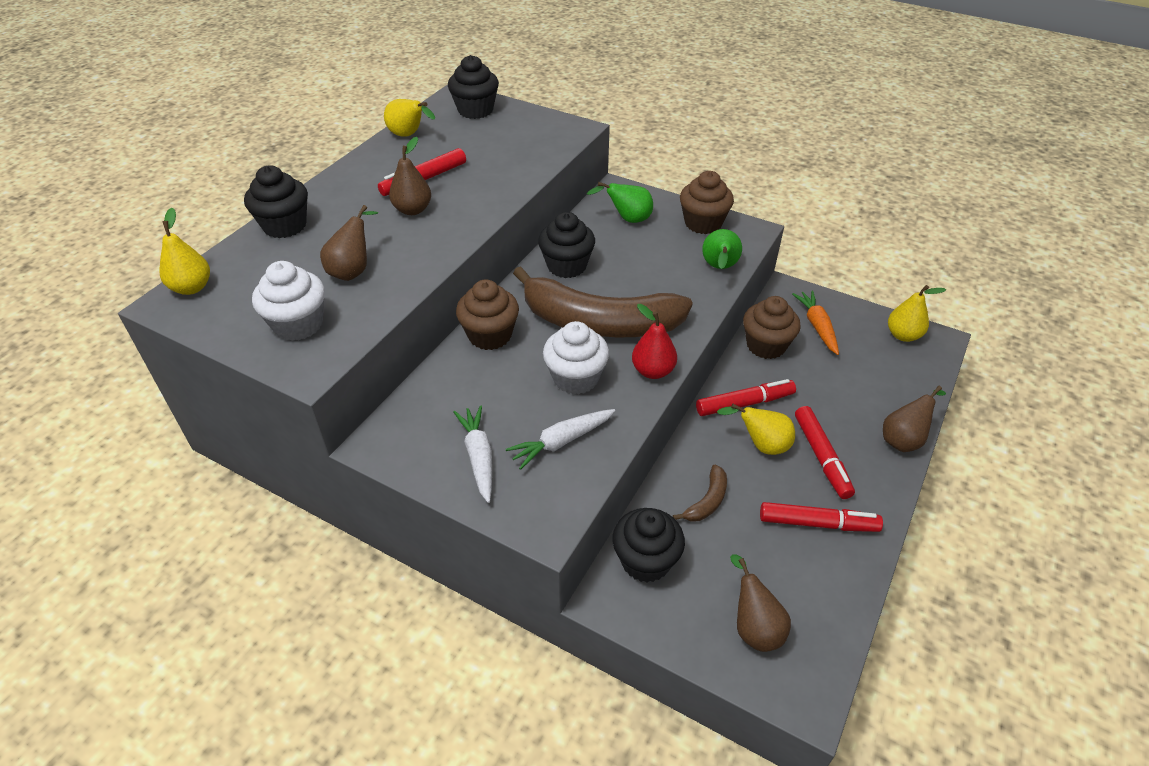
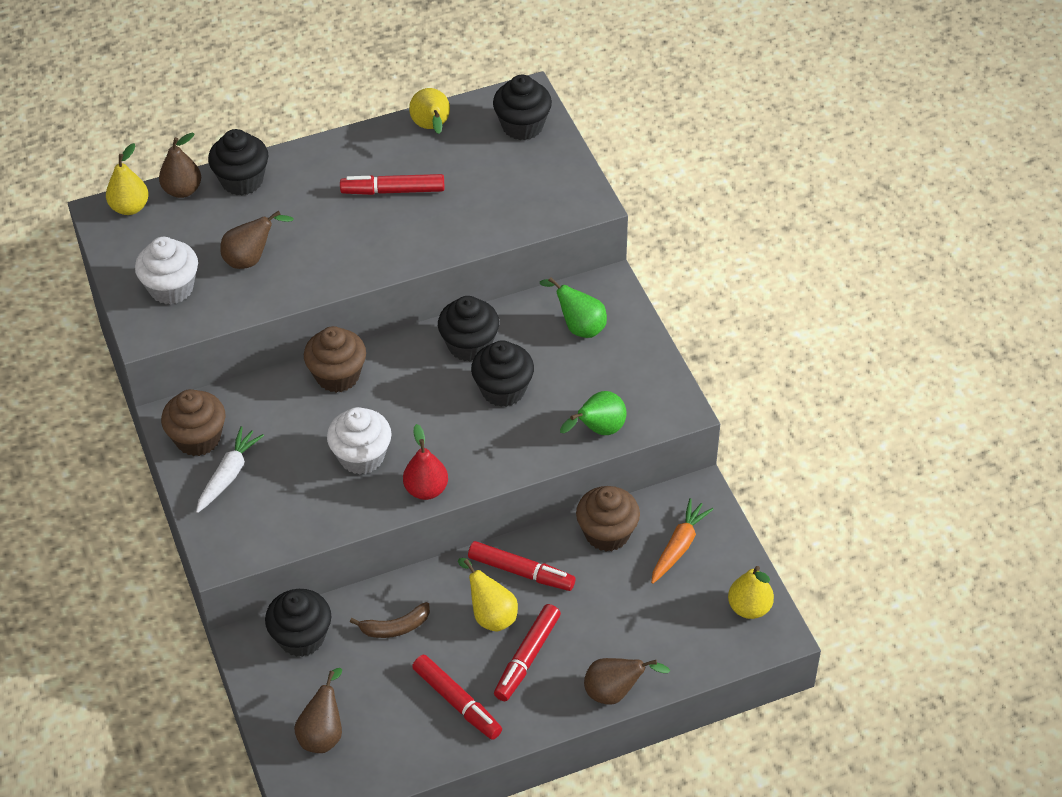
camera: 40 degrees right, 5 degrees up
brown pear [389,137,431,215] -> brown pear moved to [159,133,201,198]
white carrot [506,409,615,470] -> none
brown banana [513,266,693,338] -> none
brown cupcake [680,171,734,234] -> brown cupcake moved to [161,389,226,456]
none -> black cupcake [471,340,534,407]

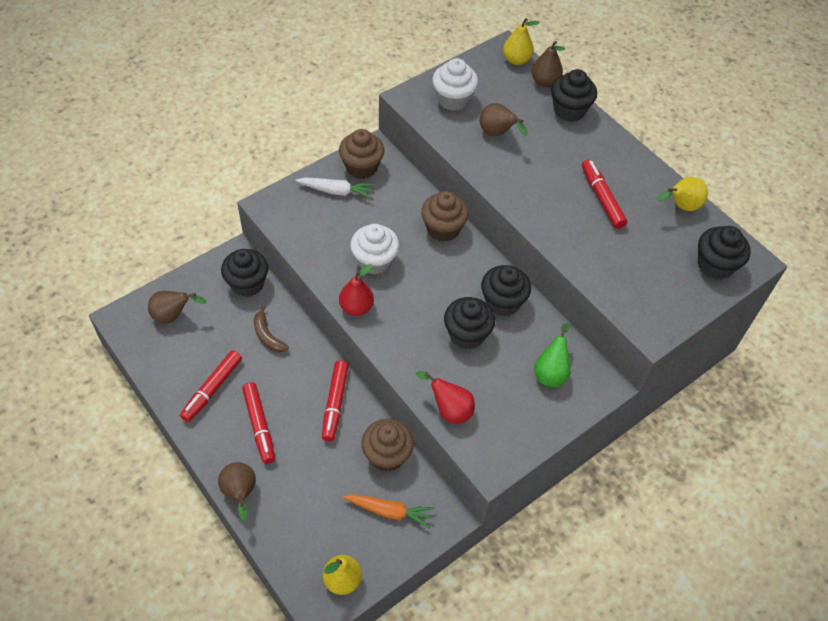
camera: 70 degrees right, 5 degrees up
yellow pear [458,558,518,632] -> none
red marker [494,604,561,701] -> red marker turned 120 degrees counterclockwise [242,382,275,464]
green pear [560,391,627,435] -> red pear [416,371,475,423]

